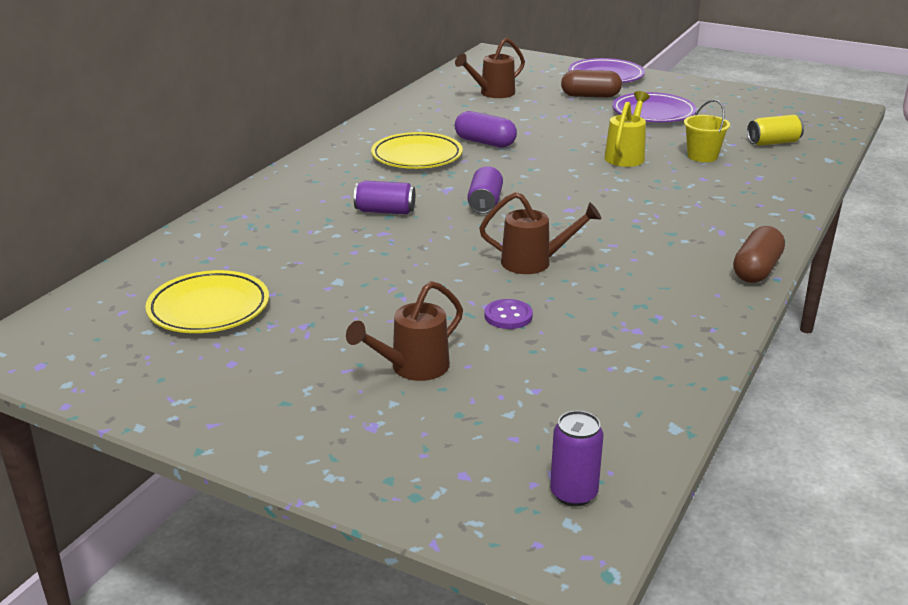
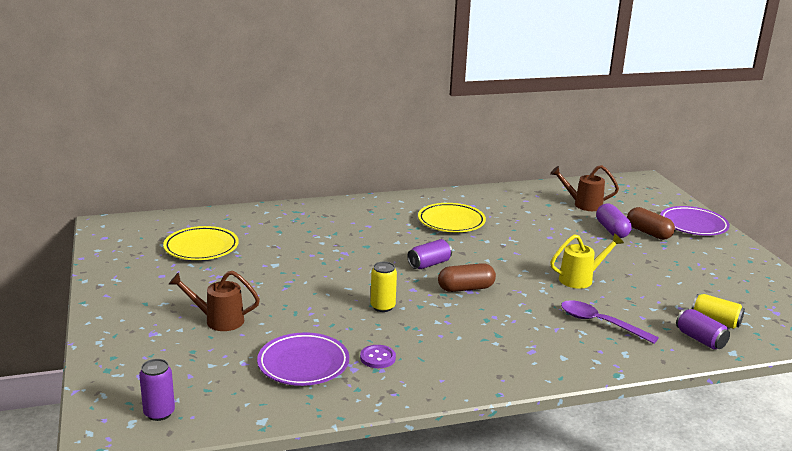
camera: 45 degrees right, 5 degrees down
purple can [354,181,415,214] -> purple can moved to [676,308,730,350]
purple capsule [455,111,517,148] -> purple capsule moved to [596,203,632,238]
brown watering can [479,192,601,274] -> yellow can [371,261,397,312]
purple button [484,299,533,329] -> purple button moved to [360,345,396,368]
purple plate [612,92,697,122] -> purple plate moved to [257,332,349,386]
yellow bucket [684,99,730,162] -> none
brown capsule [733,226,785,283] -> brown capsule moved to [438,263,496,292]
none -> purple spoon [561,300,659,344]

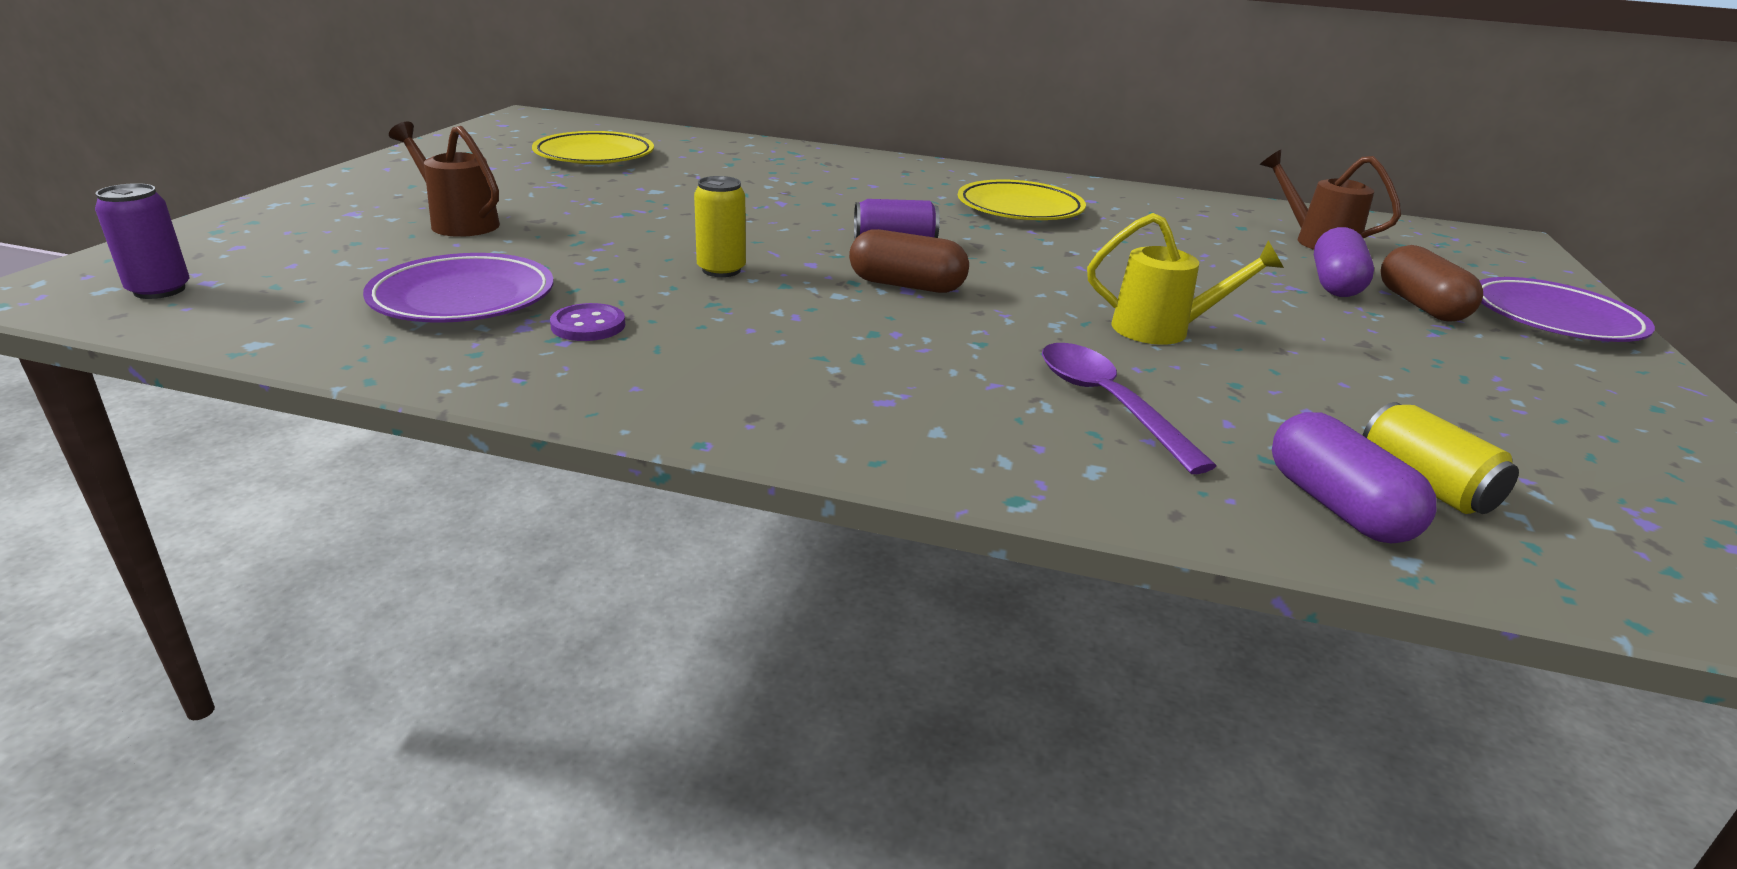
camera: 30 degrees right, 5 degrees up
purple can [676,308,730,350] -> purple capsule [1272,412,1436,543]

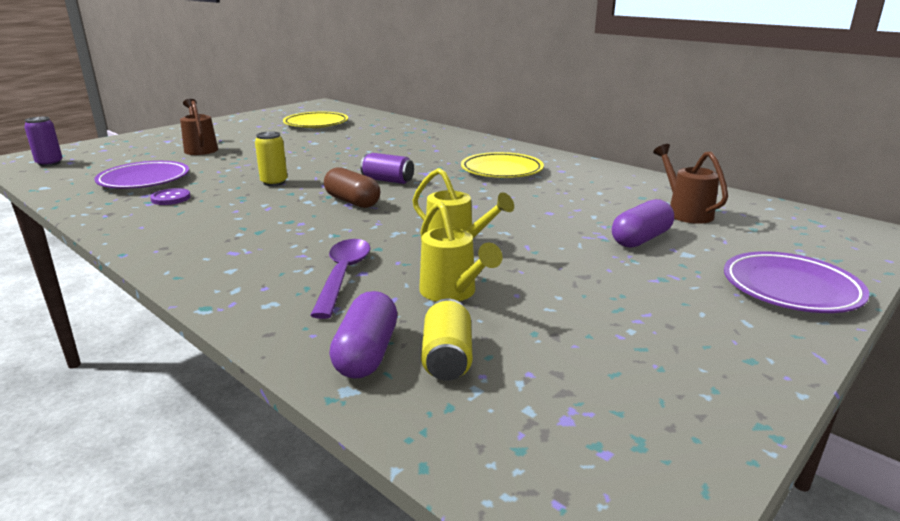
camera: 30 degrees right, 5 degrees down
brown capsule [1380,245,1483,322] -> none
none -> yellow watering can [419,201,502,302]

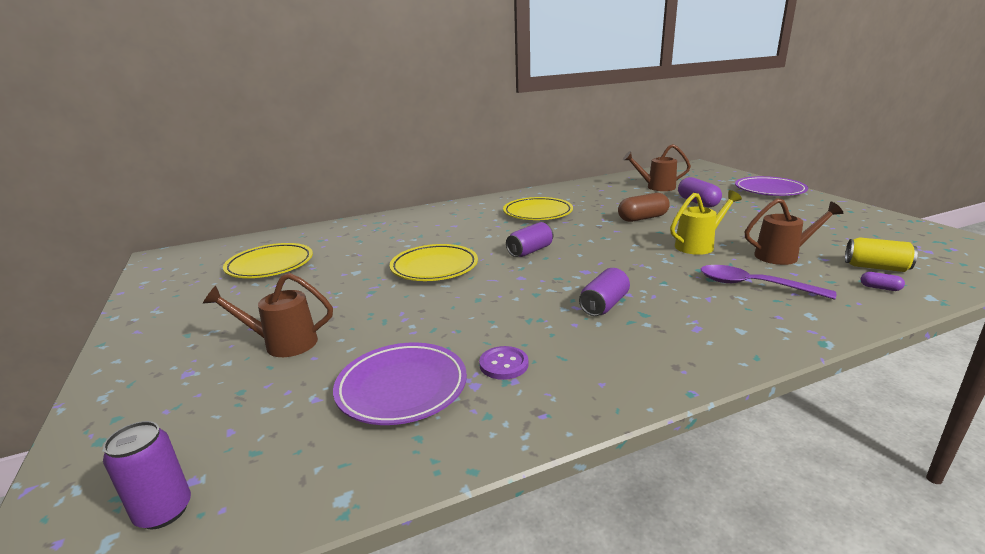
camera: 65 degrees left, 0 degrees up
yellow can [255,131,287,186] -> none
brown capsule [324,167,380,208] -> brown capsule moved to [618,193,670,222]
purple capsule [329,291,397,379] -> purple capsule [861,272,905,291], size x0.46
yellow watering can [419,201,502,302] -> brown watering can [745,198,843,265]
none -> yellow plate [390,244,478,281]
none -> purple can [579,268,630,316]

